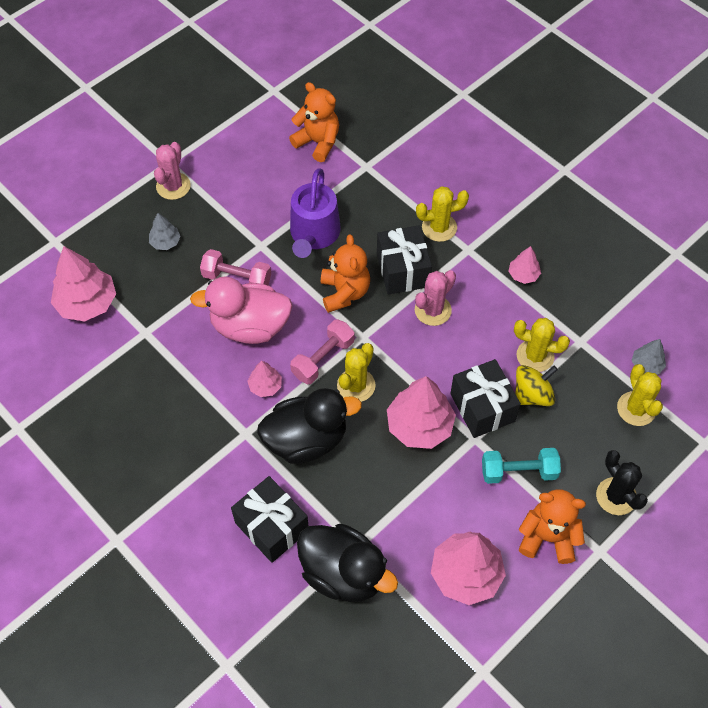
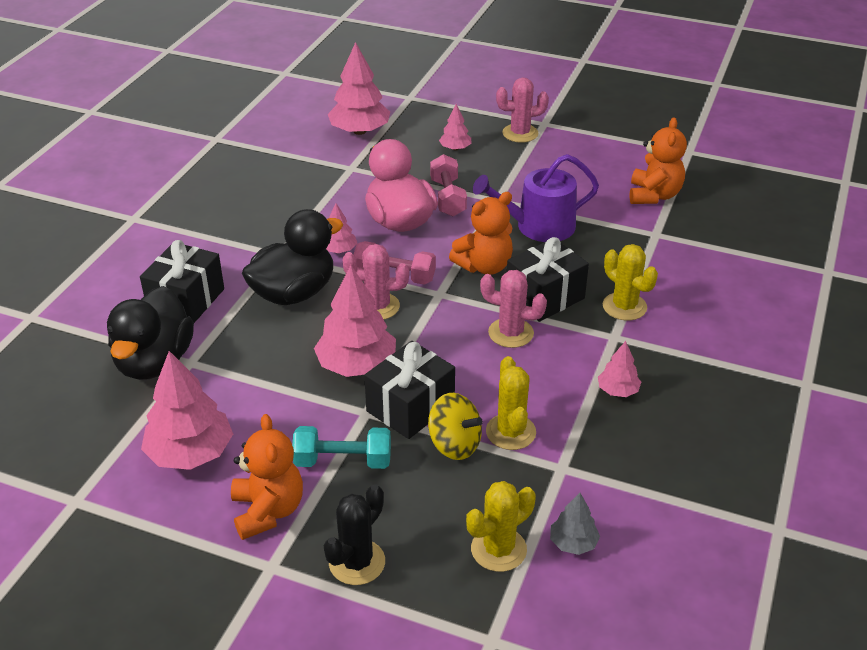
camera: 65 degrees right, 20 degrees down
grey tree [149,213,181,250] -> pink tree [439,104,471,151]
black duck [257,388,362,464] -> black duck turned 90 degrees counterclockwise [242,209,343,305]
yellow cactus [337,343,376,402] -> pink cactus [343,244,409,319]
turquoise dumbbell [482,448,561,484] -> turquoise dumbbell turned 60 degrees counterclockwise [292,426,391,469]

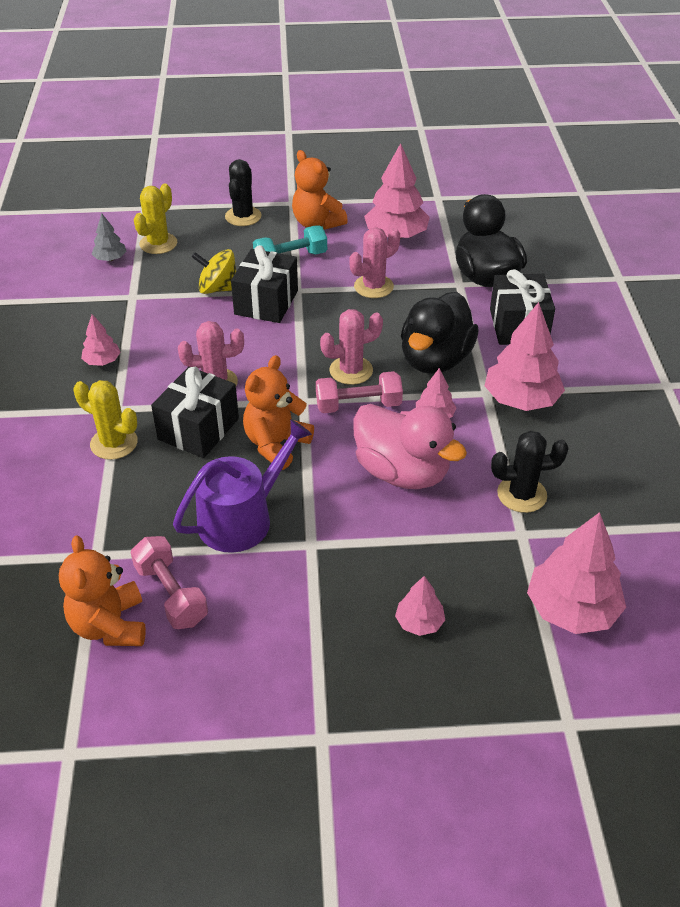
camera: 155 degrees right, 5 degrees up
pink tree [314,265,396,377] -> pink tree moved to [484,302,565,411]
pink dumbbell [430,154,467,216] -> pink dumbbell moved to [131,536,208,629]
yellow cactus [486,356,536,450] -> none
pink cactus [496,77,549,143] -> pink cactus moved to [350,227,400,298]
none -> black cactus [491,431,569,513]

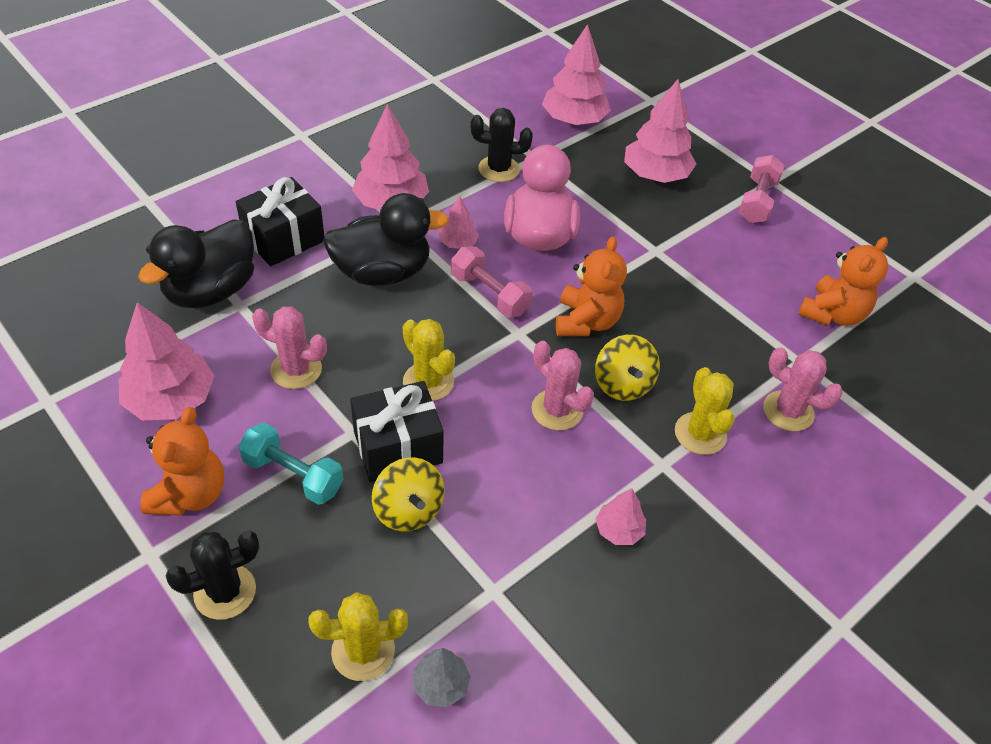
camera: 130 degrees left, 5 degrees up
pink dumbbell [131,536,208,629] -> pink dumbbell moved to [739,155,785,223]
black gift [151,367,239,458] -> yellow spinning top [595,335,660,401]
purple watering can [173,419,312,553] -> none
orange teddy bear [243,355,314,470] -> orange teddy bear turned 75 degrees counterclockwise [556,236,627,336]
pink cactus [320,309,383,385] -> pink cactus moved to [763,347,843,431]
pink tree [395,576,445,636] -> pink tree [624,79,696,183], size x1.94
black cactus [491,431,569,513] -> black cactus turned 45 degrees counterclockwise [471,108,533,182]
none -> yellow cactus [403,319,455,401]

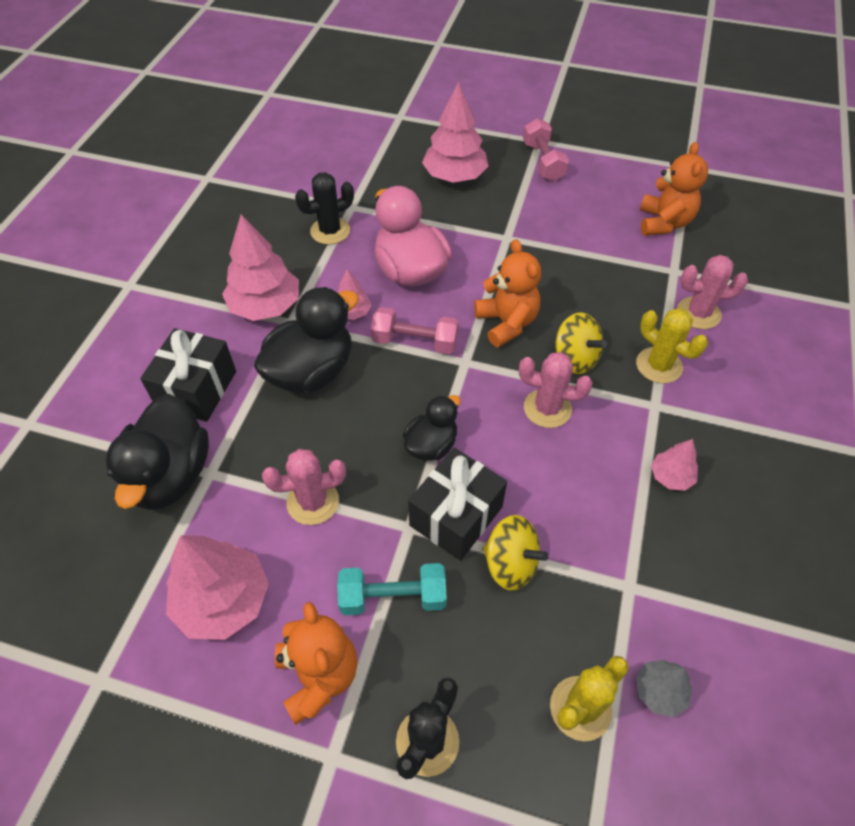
camera: 30 degrees left, 5 degrees up
yellow cactus [403,319,455,401] -> black duck [403,395,461,461]
pink tree [542,24,611,125] -> none

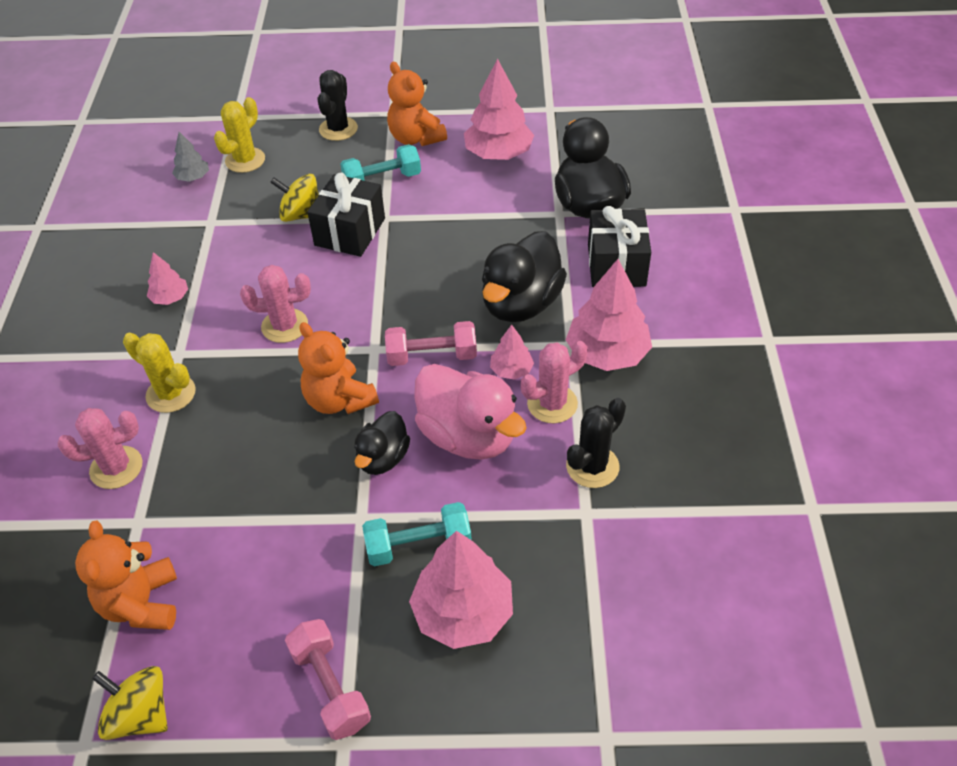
camera: 165 degrees right, 5 degrees down
pink cactus [262,449,346,525] -> pink cactus moved to [521,341,588,423]
black duck [403,395,461,461] -> black duck moved to [354,411,410,475]
yellow spinning top [555,313,607,374] -> yellow spinning top moved to [92,666,168,740]
none -> turquoise dumbbell [362,502,472,566]

